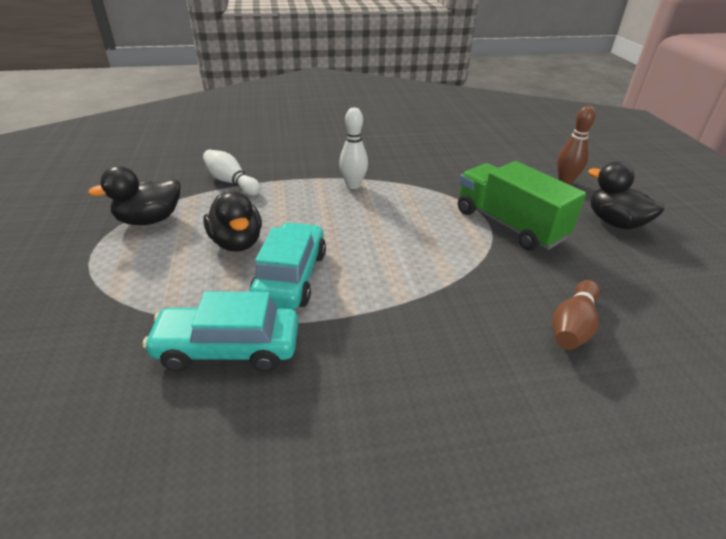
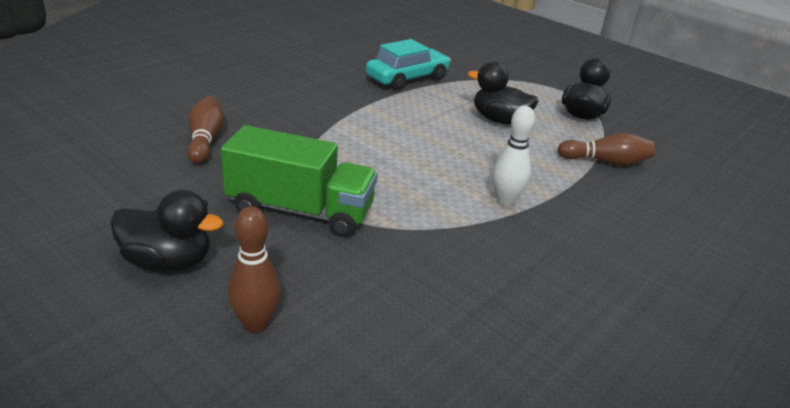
camera: 140 degrees right, 5 degrees down
white bowling pin [203,150,261,196] -> brown bowling pin [558,133,655,166]
turquoise car [249,222,326,310] -> none

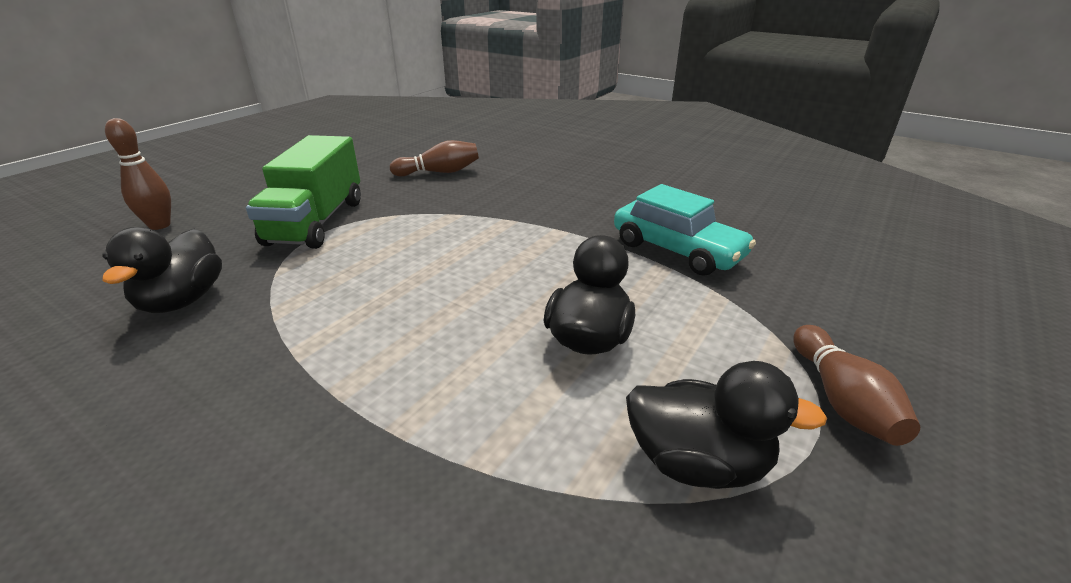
camera: 85 degrees right, 0 degrees up
black duck [110,190,224,272] -> black duck moved to [102,227,222,313]
white bowling pin [493,106,535,206] -> none
brown bowling pin [558,133,655,166] -> brown bowling pin moved to [793,325,920,446]

